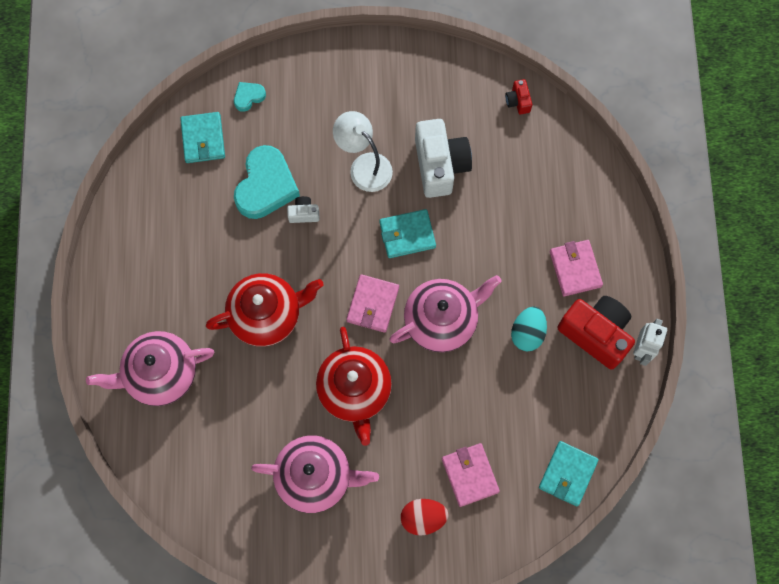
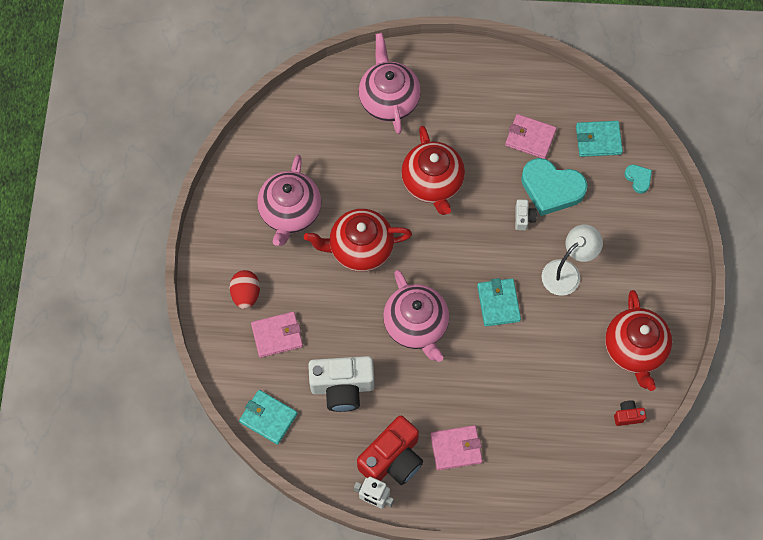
camera: 95 degrees right, 5 degrees down
pink wallet [346,274,399,333] -> pink wallet moved to [505,114,557,159]
white camera [415,119,472,198] -> white camera moved to [308,356,374,412]
turquoise egg [511,306,547,352] -> none
none -> red teapot [605,290,672,391]

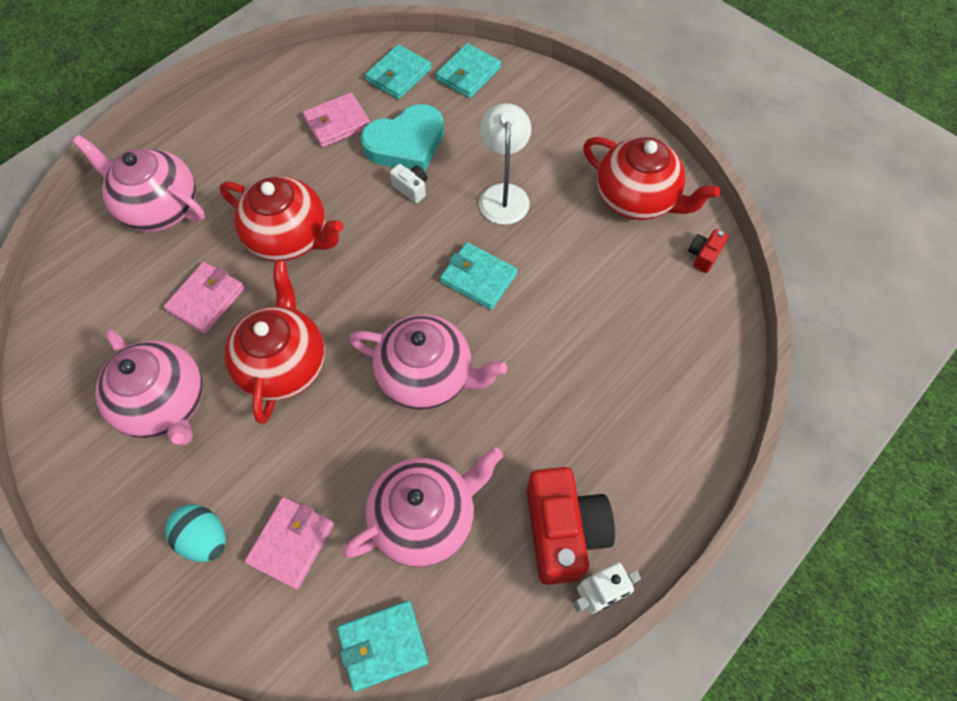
camera: 50 degrees left, 5 degrees down
red egg [230,270,260,309] -> turquoise egg [165,504,226,562]
red teapot [304,209,412,272] -> red teapot turned 150 degrees clockwise [224,261,325,424]
white camera [308,356,374,412] -> pink teapot [343,447,503,567]
pink wallet [430,425,483,470] -> pink wallet moved to [164,262,245,334]
turquoise heart [624,165,652,194] -> turquoise wallet [436,43,501,98]

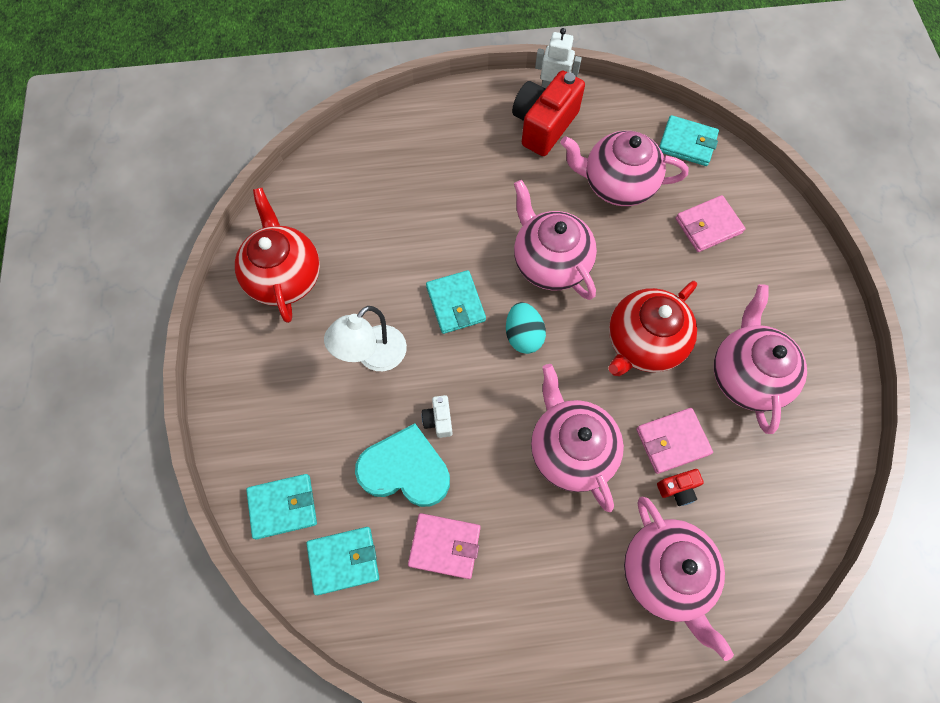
camera: 140 degrees left, 5 degrees up
turquoise egg [165,504,226,562] -> turquoise egg moved to [506,302,546,354]
red teapot [219,176,343,261] -> pink teapot [531,364,624,512]
red camera [688,229,728,273] -> red camera moved to [657,469,704,506]

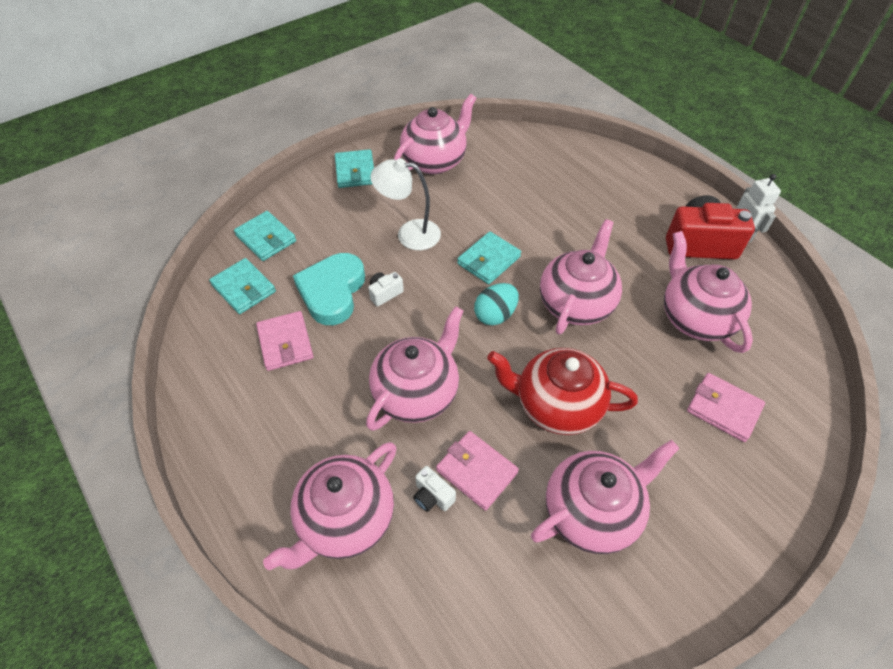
camera: 60 degrees right, 15 degrees down
red teapot [235,188,320,323] -> pink teapot [394,94,476,174]
turquoise heart [355,423,450,507] -> turquoise heart turned 150 degrees counterclockwise [293,253,365,325]
red camera [657,469,704,506] -> white camera [413,466,456,512]
turquoise wallet [659,115,719,166] -> turquoise wallet moved to [335,149,374,188]

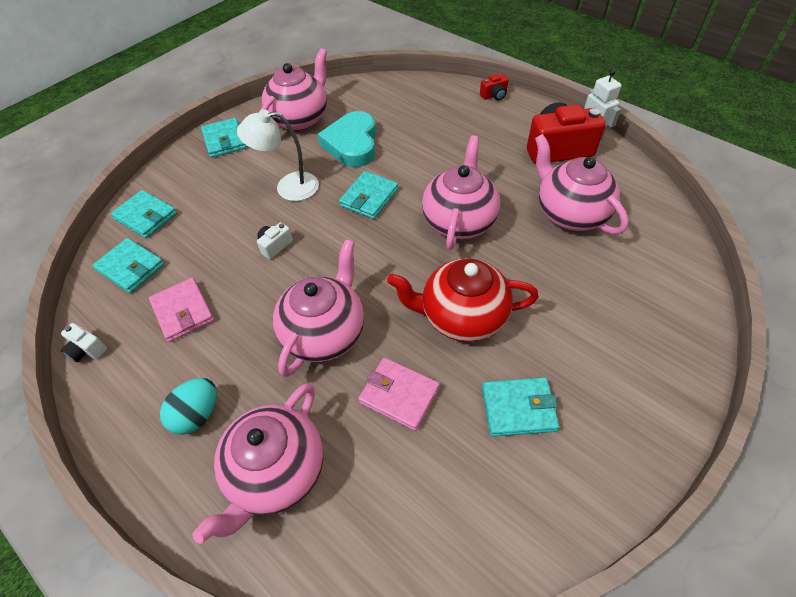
camera: 10 degrees left, 0 degrees up
turquoise heart [293,253,365,325] -> turquoise heart moved to [318,111,376,167]
white camera [413,466,456,512] -> white camera moved to [61,323,107,362]
turquoise egg [474,283,519,326] -> turquoise egg moved to [160,378,217,435]
pink teapot [531,440,679,554] -> turquoise wallet [482,377,559,437]
pink wallet [687,373,765,442] -> none
none -> red camera [480,74,509,101]

